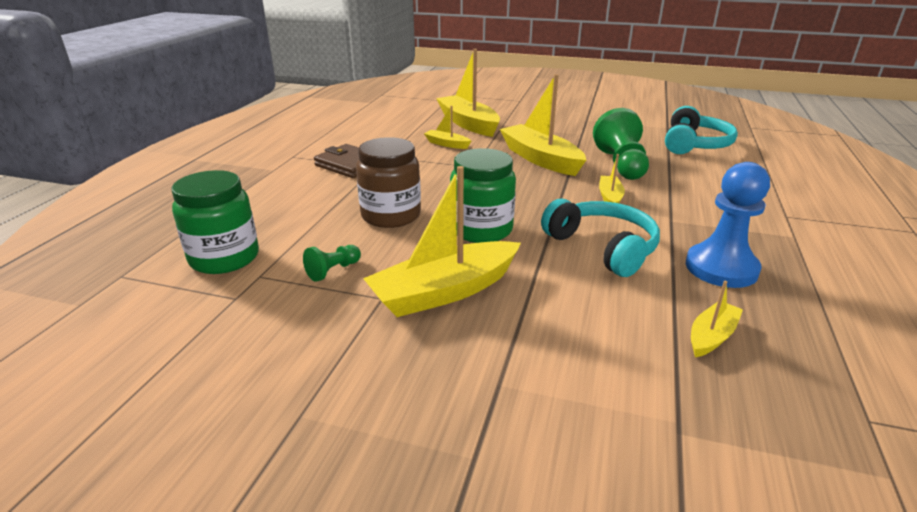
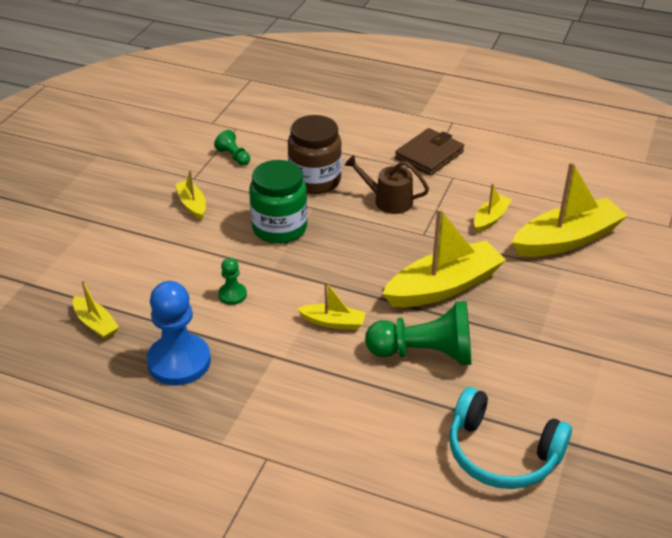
camera: 95 degrees right, 10 degrees up
green jar [171,170,259,274] -> none
yellow boat [363,166,521,317] -> yellow boat [176,170,206,220], size x0.49
turquoise headphones [541,199,660,277] -> green pawn [218,258,247,305]
none -> brown watering can [345,155,429,214]

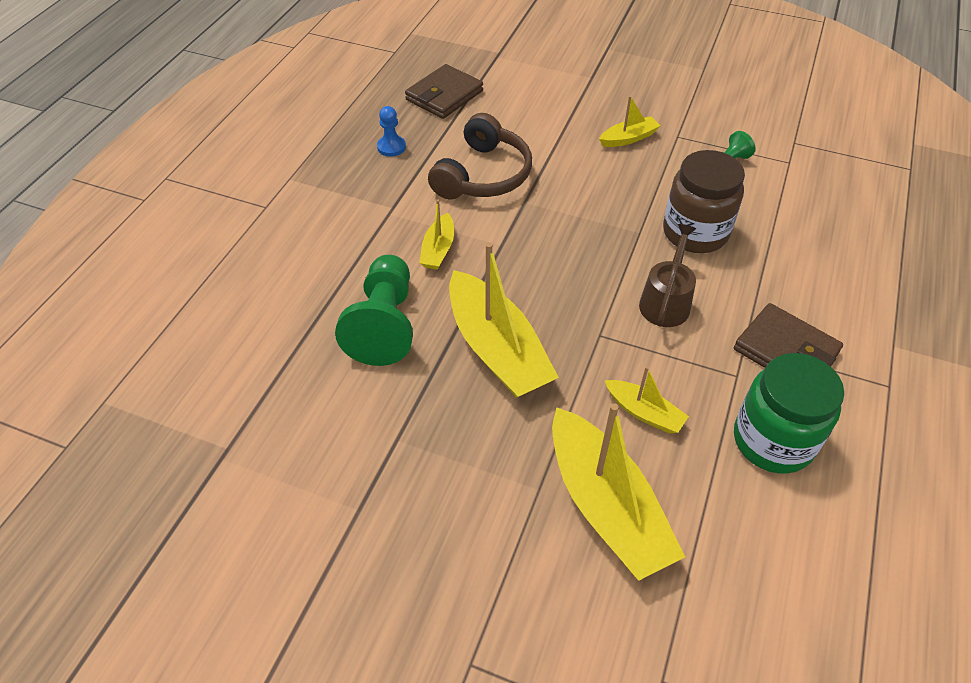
camera: 90 degrees right, 10 degrees up
yellow boat [72,280,119,339] -> brown wallet [405,64,483,119]
blue pawn [146,281,211,385] -> blue pawn [377,106,406,157], size x0.49
green pawn [218,258,247,305] -> brown headphones [428,113,532,199]
green jar [249,160,307,244] -> green jar moved to [734,353,844,474]
turquoise headphones [449,387,572,489] -> none

